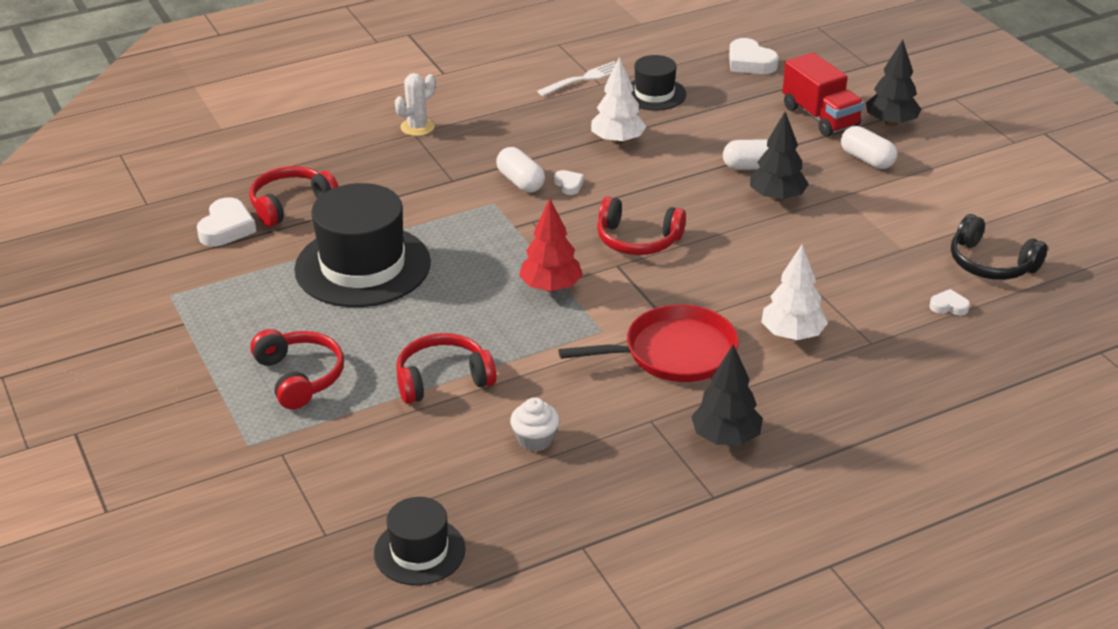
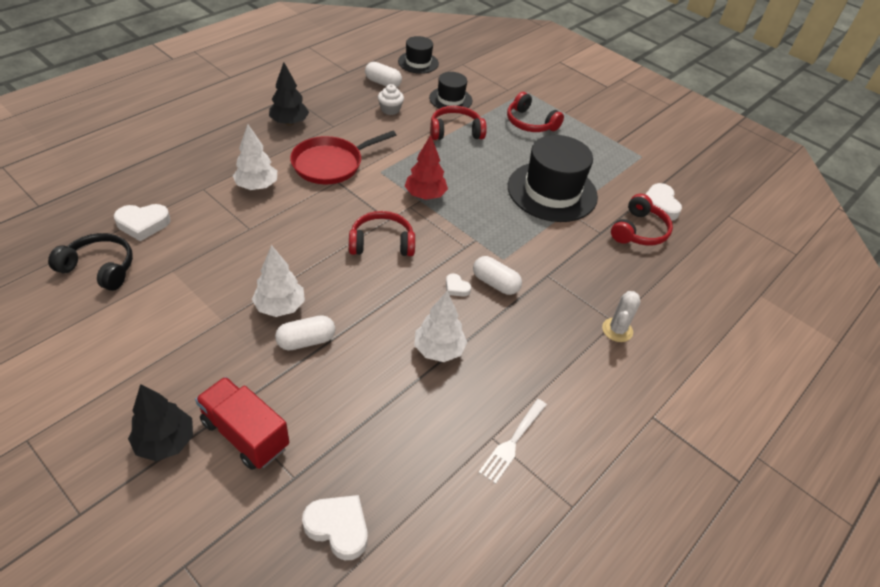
camera: 155 degrees right, 10 degrees up
red headphones [396,333,497,404] -> red headphones turned 150 degrees counterclockwise [430,106,487,140]
black hat [631,55,686,110] -> black hat moved to [429,72,472,109]
black tree [750,112,809,202] -> white tree [252,245,305,317]
white capsule [841,126,897,169] -> white capsule moved to [365,62,402,87]
white heart [929,289,970,315] -> white heart [114,204,171,241], size x1.82

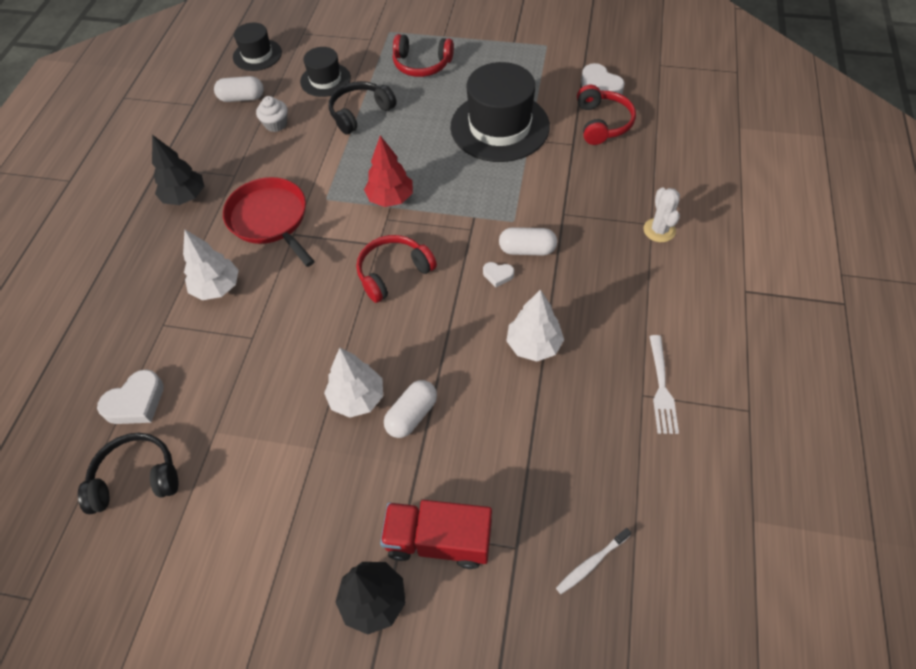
camera: 25 degrees left, 10 degrees up
red pan [290,131,396,184] -> red pan turned 120 degrees clockwise [223,177,315,267]
white heart [302,495,368,560] -> white toothbrush [556,528,631,594]
red headphones [430,106,487,140] -> black headphones [329,81,397,135]

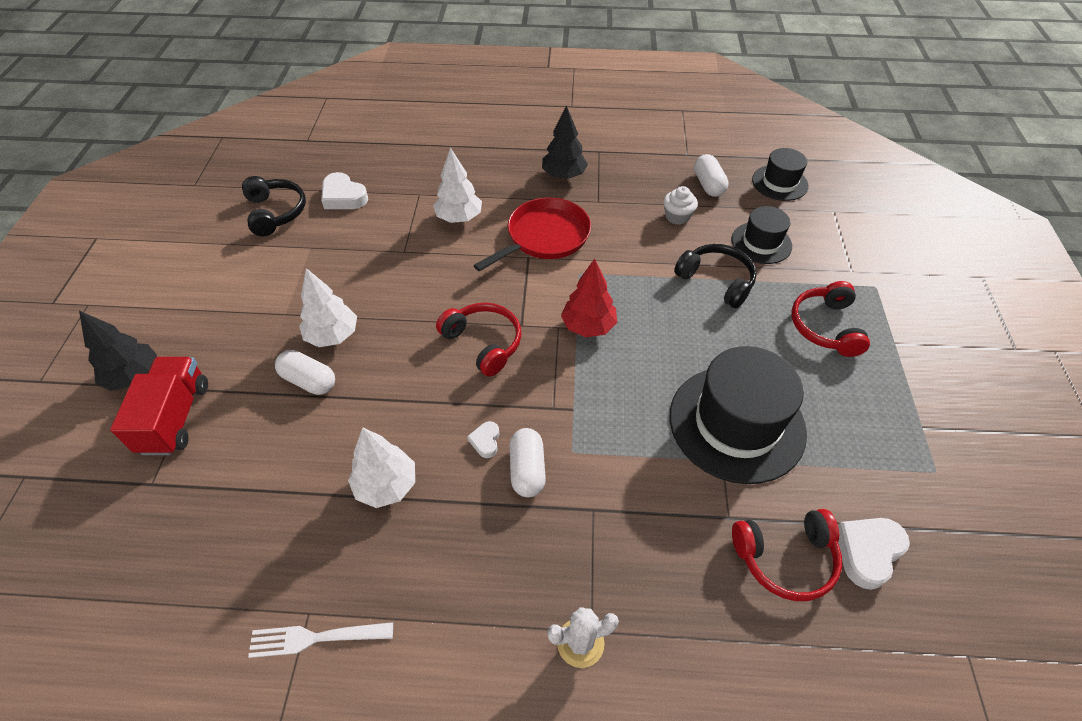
camera: 80 degrees right, 5 degrees down
white toothbrush [556,528,631,594] -> none

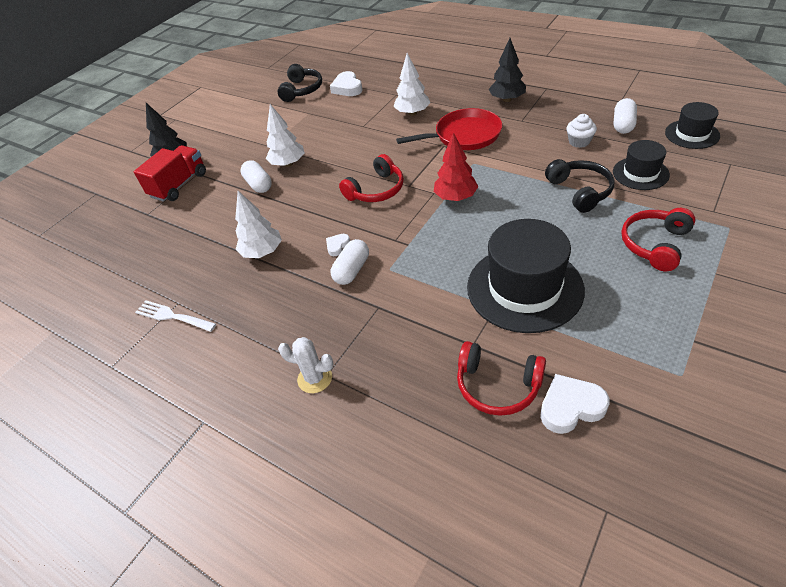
camera: 35 degrees right, 5 degrees down
red headphones [436,303,521,377] -> red headphones turned 60 degrees clockwise [339,154,404,202]

